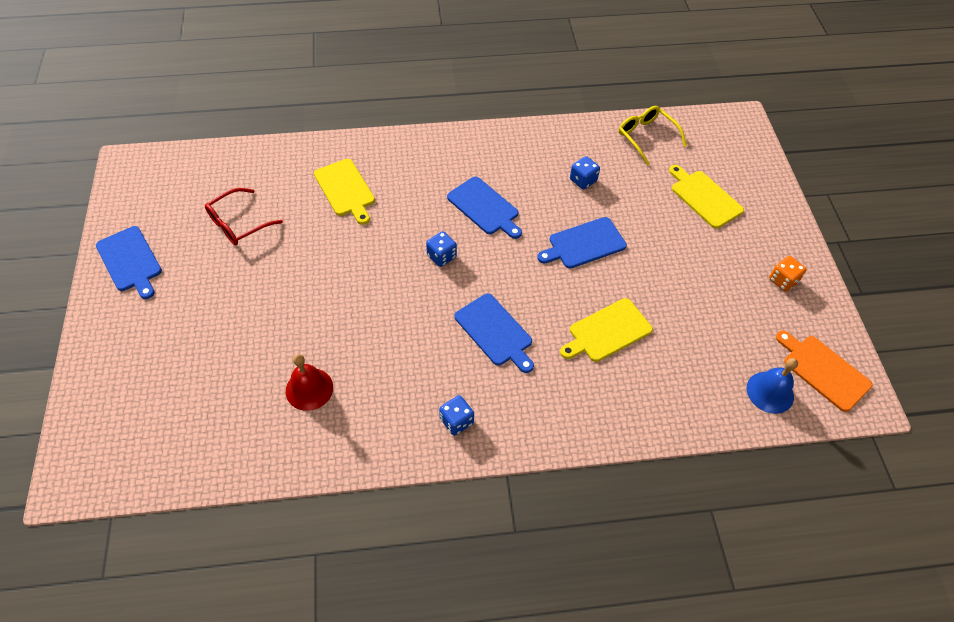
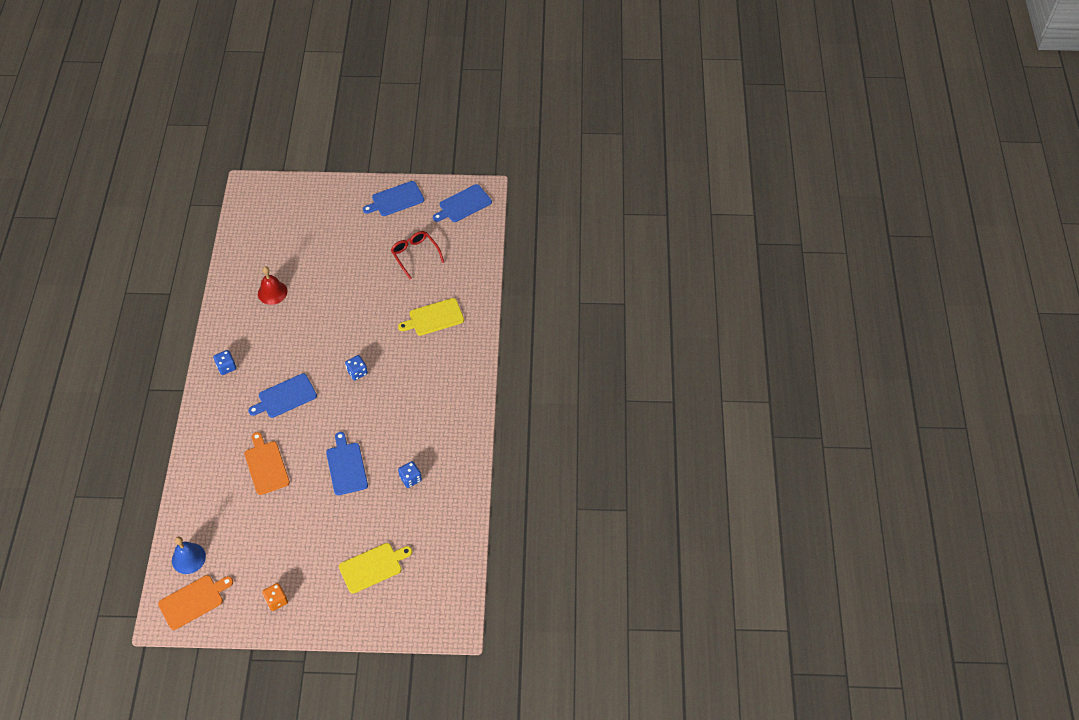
camera: 100 degrees right, 0 degrees up
blue cutting board [447,177,522,239] -> blue cutting board moved to [433,184,492,222]
yellow cutting board [560,298,653,362] -> orange cutting board [244,432,290,495]
yellow glasses [619,106,687,166] -> none

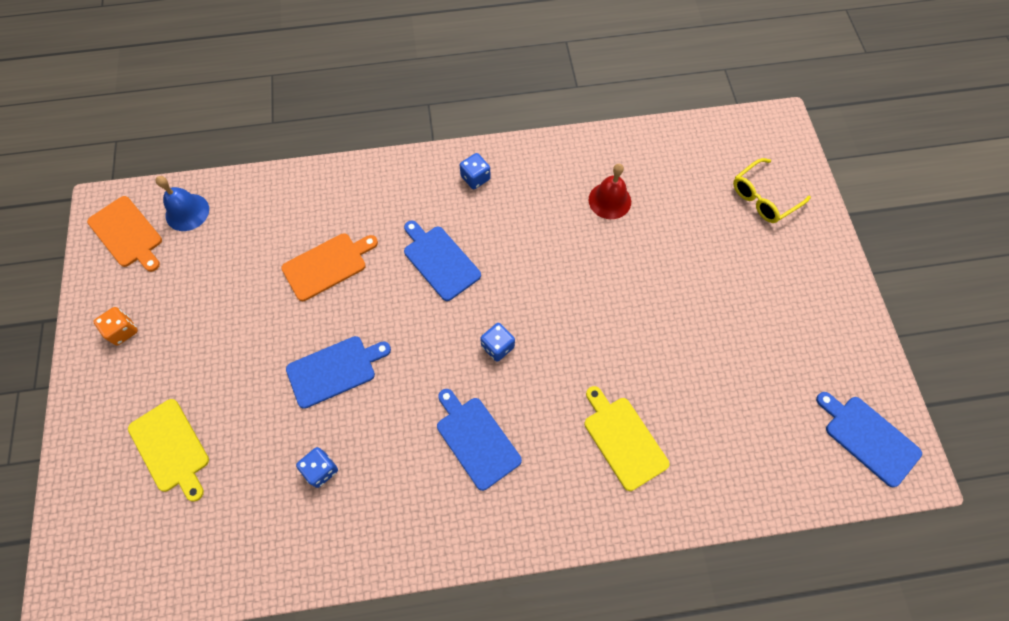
camera: 80 degrees right, 10 degrees up
blue cutting board [363,181,424,216] -> blue cutting board moved to [437,389,522,491]
red glasses [391,231,444,279] -> none
none -> yellow glasses [733,158,811,223]

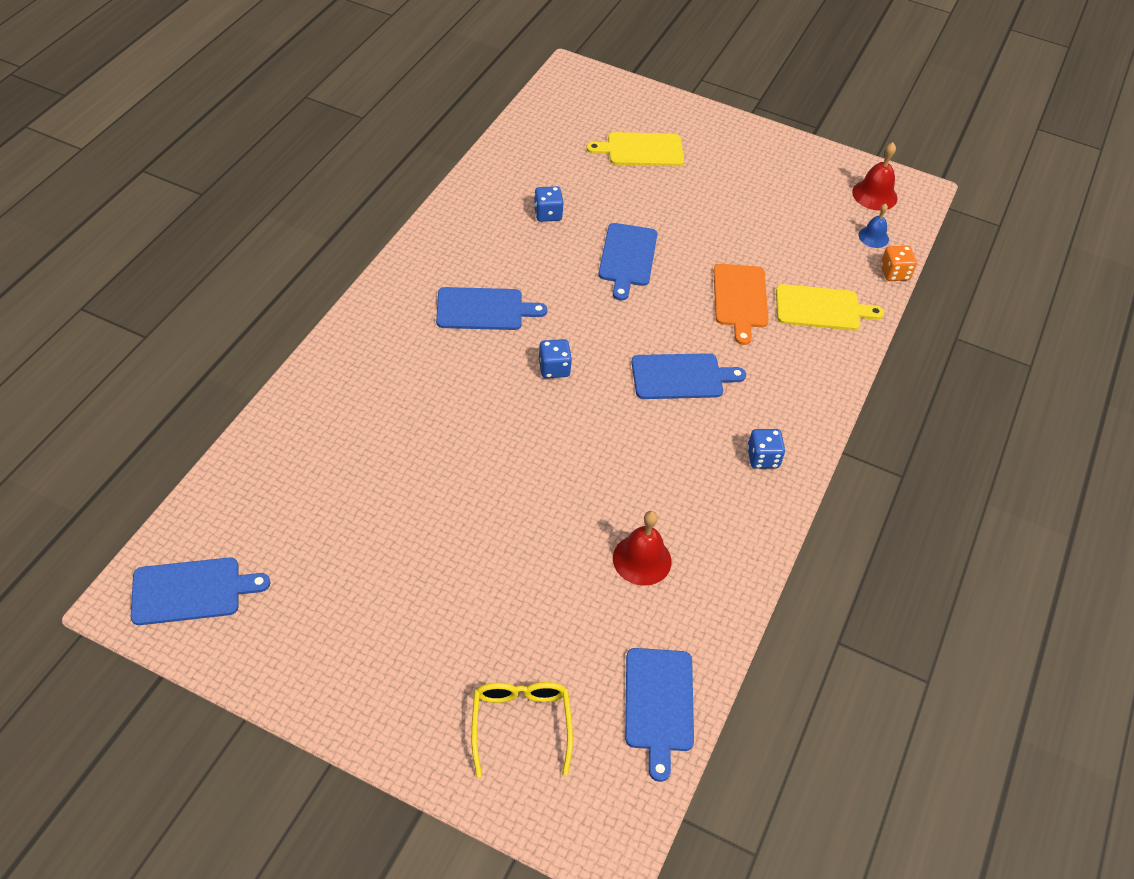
camera: 120 degrees right, 15 degrees down
orange cutting board [87,196,162,272] -> red bell [852,142,898,211]
orange dice [93,307,138,345] -> orange dice moved to [881,246,917,281]
blue bell [155,176,209,231] -> blue bell [859,203,889,248], size x0.65
yellow cutting board [584,386,670,491] -> yellow cutting board moved to [776,284,884,330]
none -> blue cutting board [625,648,694,782]

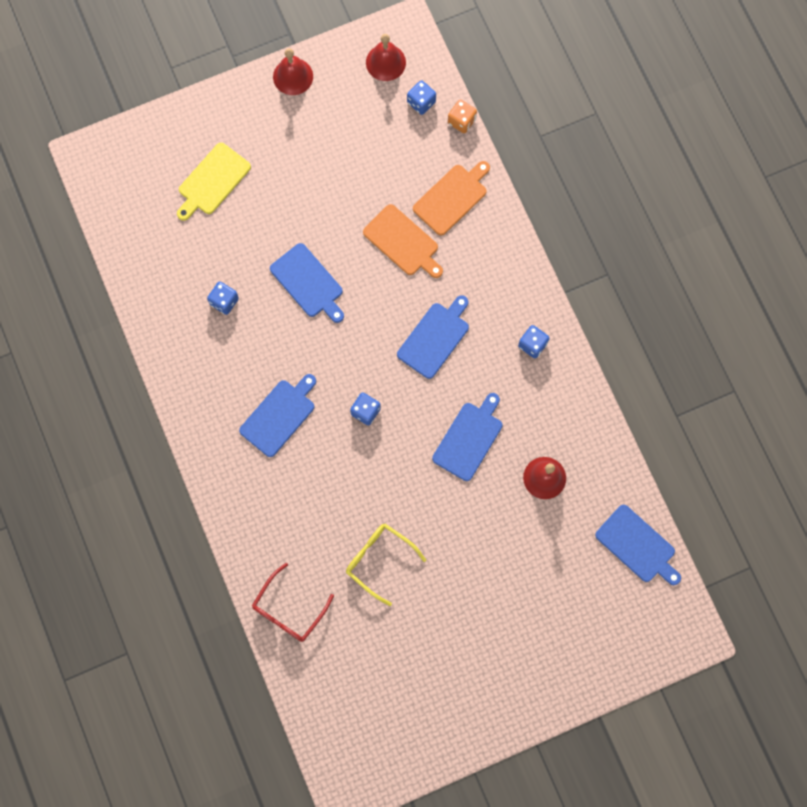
camera: 45 degrees left, 25 degrees up
blue cutting board [131,557,270,625] -> blue cutting board moved to [432,393,503,481]
yellow glasses [471,682,573,777] -> yellow glasses moved to [346,524,426,606]
yellow cutting board [776,284,884,330] -> orange cutting board [413,161,490,236]
blue bell [859,203,889,248] -> blue dice [407,80,436,115]
none -> red glasses [252,563,334,642]
none -> red bell [273,48,313,95]

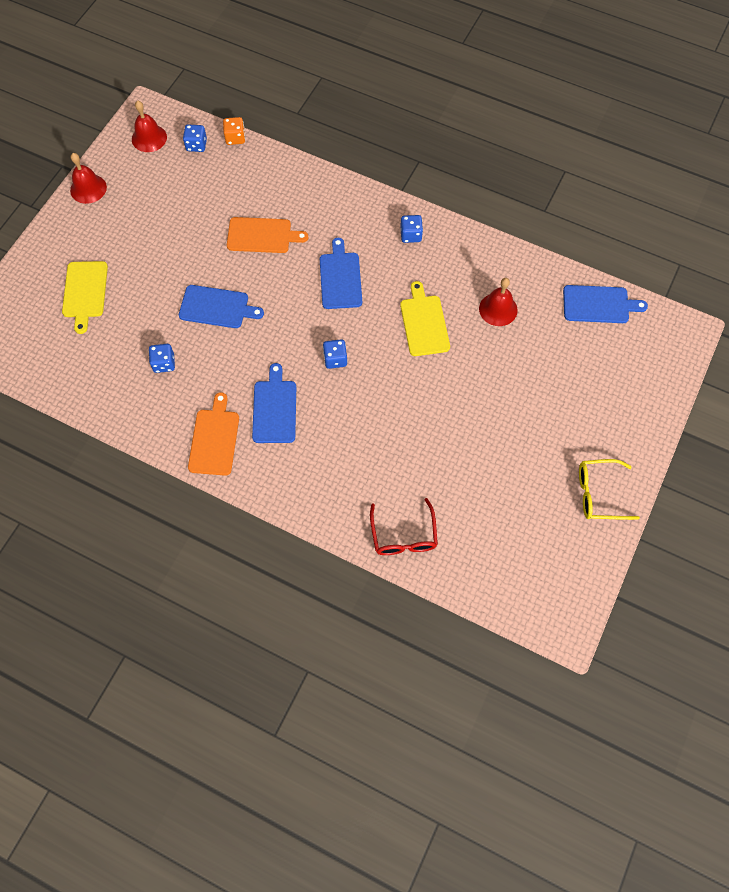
camera: 40 degrees left, 10 degrees down
yellow glasses [346,524,426,606] -> yellow glasses moved to [579,459,640,520]
orange cutting board [413,161,490,236] -> orange cutting board moved to [188,392,239,476]
blue cutting board [432,393,503,481] -> yellow cutting board [400,281,450,356]

